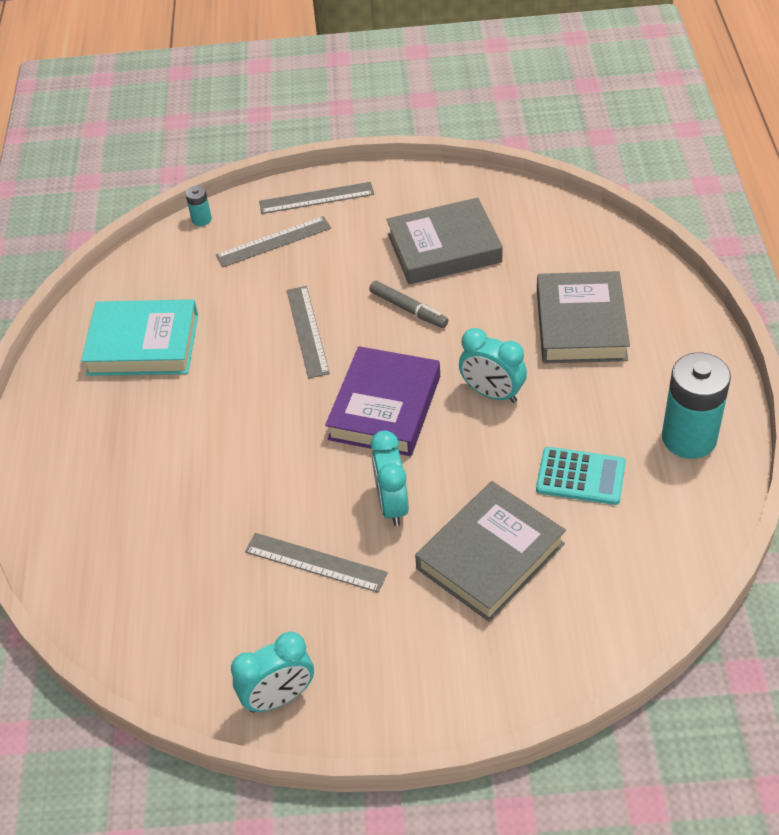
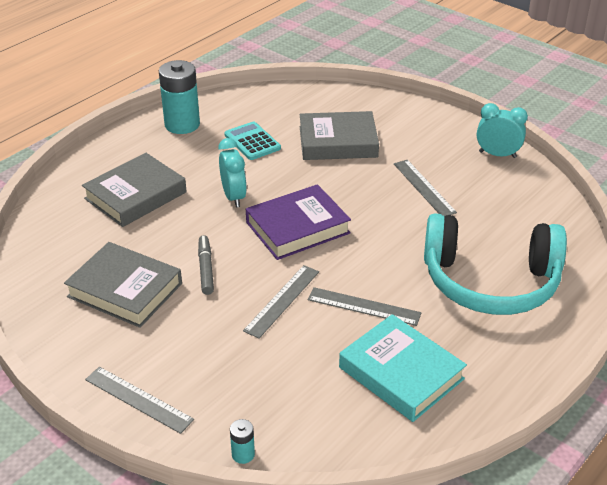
camera: 140 degrees left, 10 degrees down
grey ruler [216,216,331,268] -> grey ruler moved to [308,287,421,326]
turquoise clock [370,430,409,526] -> none
none -> turquoise headphones [424,213,567,315]

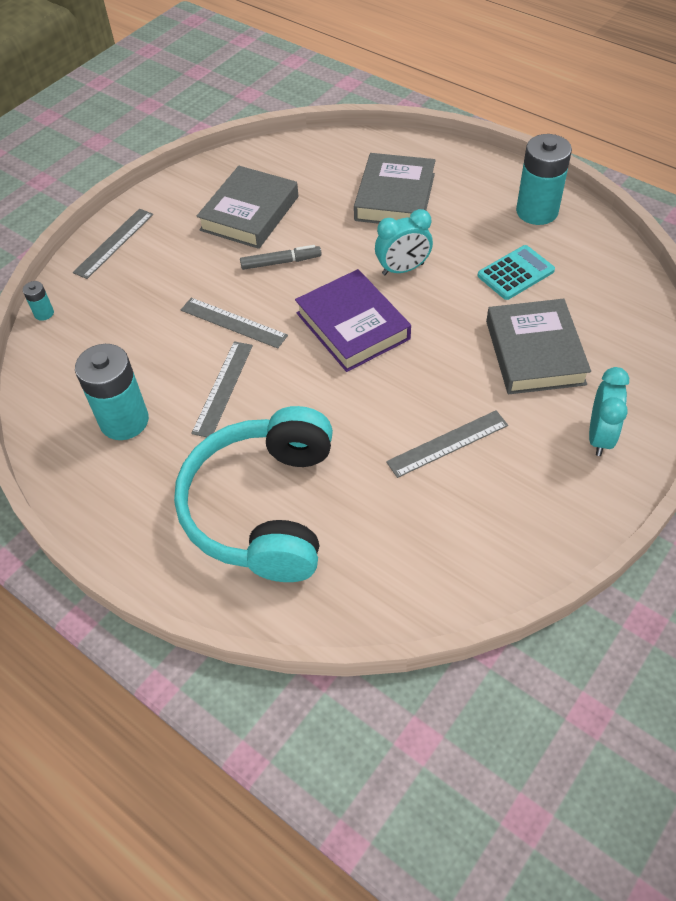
camera: 90 degrees right, 15 degrees up
grey book [82,153,187,227] -> grey book turned 60 degrees clockwise [354,153,436,224]
turquoise book [339,314,467,422] -> turquoise battery [75,344,149,440]
turquoise clock [477,103,528,158] -> turquoise clock moved to [589,367,629,456]

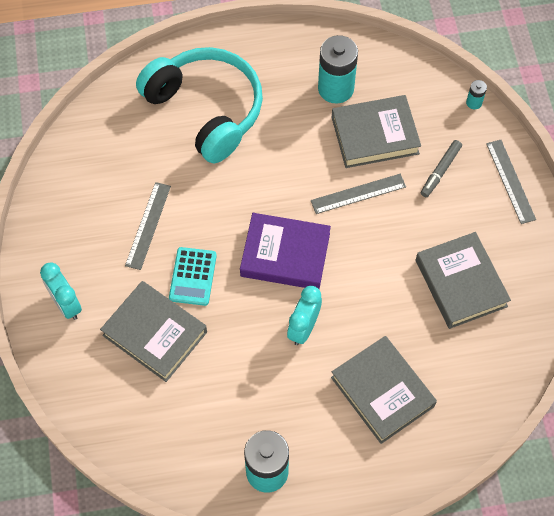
camera: 130 degrees right, 10 degrees up
grey ruler [191,341,253,437] -> none
grey marker [240,245,322,270] -> grey marker moved to [421,140,462,197]
turquoise calculator [478,245,555,300] -> turquoise calculator moved to [169,247,217,306]
none -> grey book [332,95,421,168]

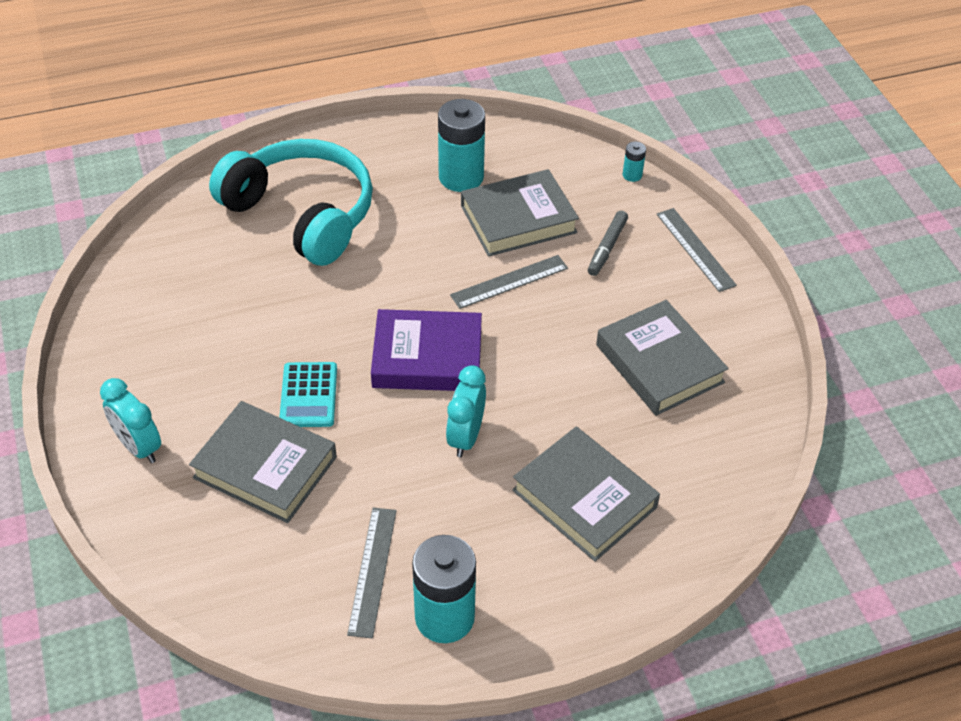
camera: 10 degrees left, 15 degrees down
grey ruler [125,182,171,270] -> grey ruler moved to [347,508,397,638]

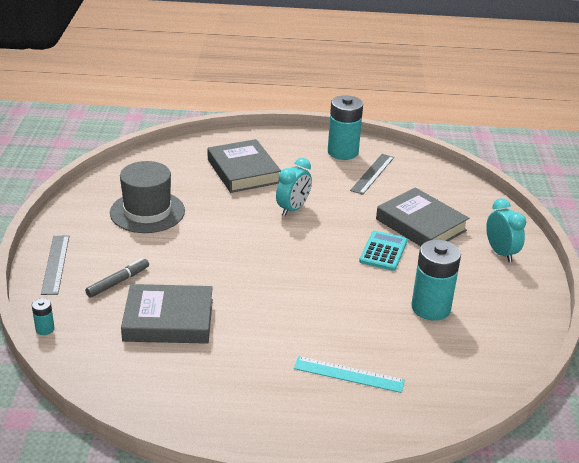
camera: 160 degrees left, 15 degrees down
turquoise headphones [209,139,373,266] -> turquoise ruler [294,356,405,393]
purple book [371,309,482,391] -> none
turquoise battery [438,99,485,192] -> turquoise battery moved to [411,240,461,321]
grey ruler [450,255,568,309] -> none
grey book [596,300,729,416] -> grey hat [110,161,185,233]

